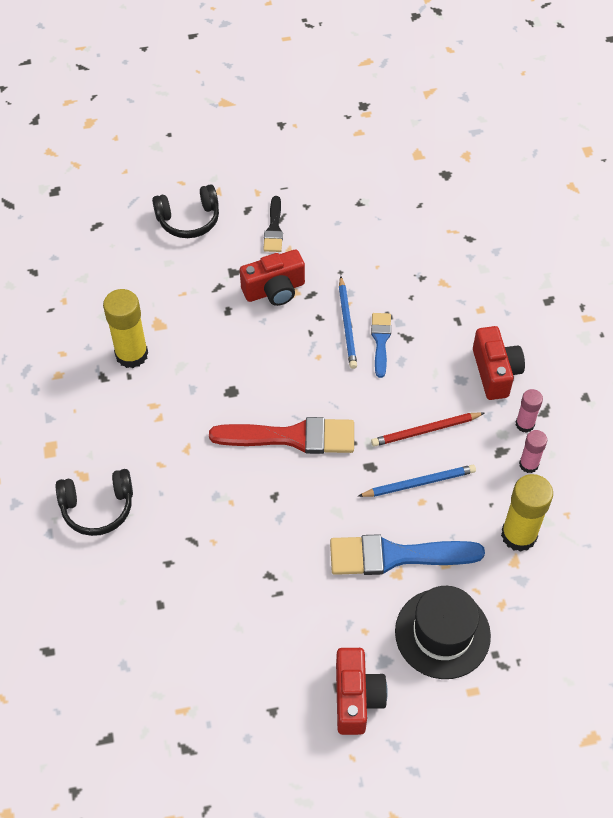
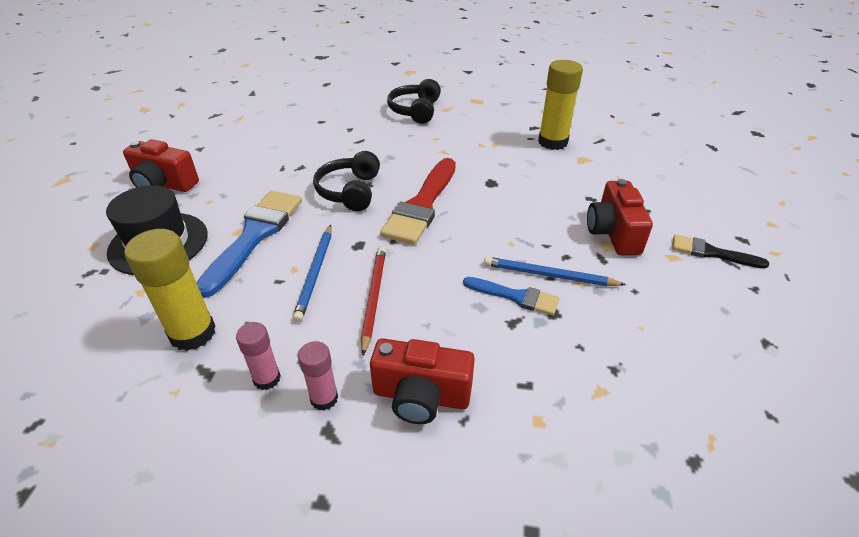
camera: 110 degrees right, 15 degrees down
black headphones [152,184,219,238] -> black headphones moved to [313,151,380,211]

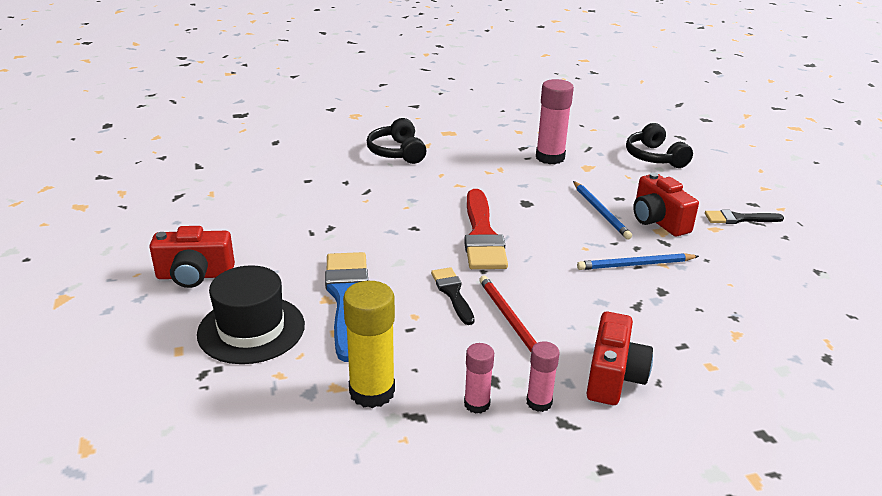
camera: 25 degrees left, 10 degrees down
blue pencil [293,225,332,322] -> blue pencil moved to [573,181,632,239]
black headphones [313,151,380,211] -> black headphones moved to [626,123,693,168]
red camera [370,338,475,424] -> red camera turned 60 degrees counterclockwise [586,312,653,405]
blue brush [463,277,559,315] -> none
yellow glue stick [538,60,583,150] -> pink glue stick [536,79,574,164]
none -> black brush [431,267,475,325]

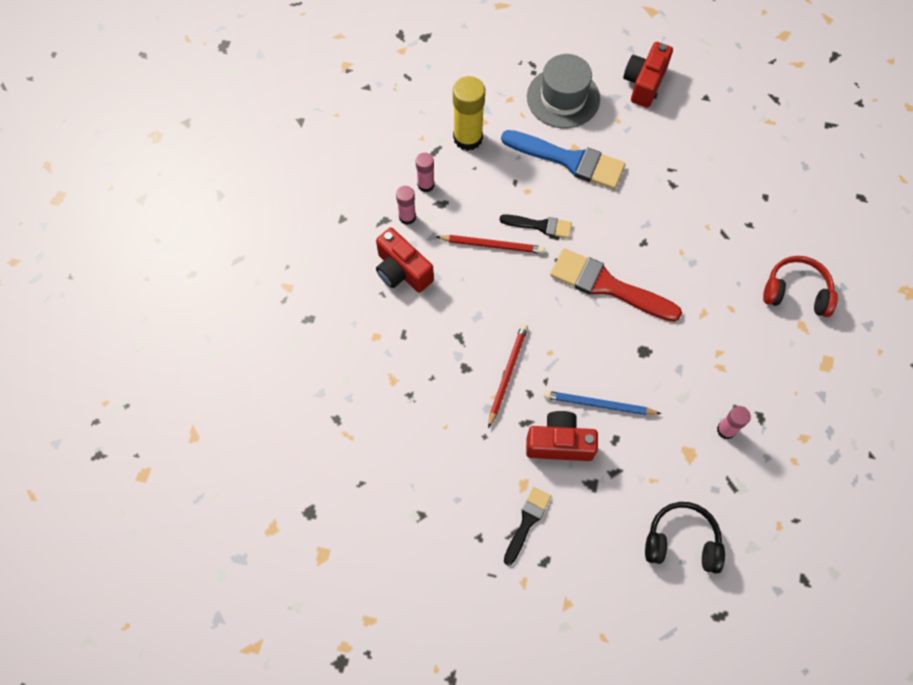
camera: 120 degrees right, 35 degrees up
black hat [197,265,305,364] -> grey hat [527,54,600,128]
black headphones [367,118,427,164] -> red headphones [763,256,838,317]
pink glue stick [536,79,574,164] -> pink glue stick [717,406,751,439], size x0.56
blue pencil [577,253,699,270] -> red pencil [488,324,528,428]

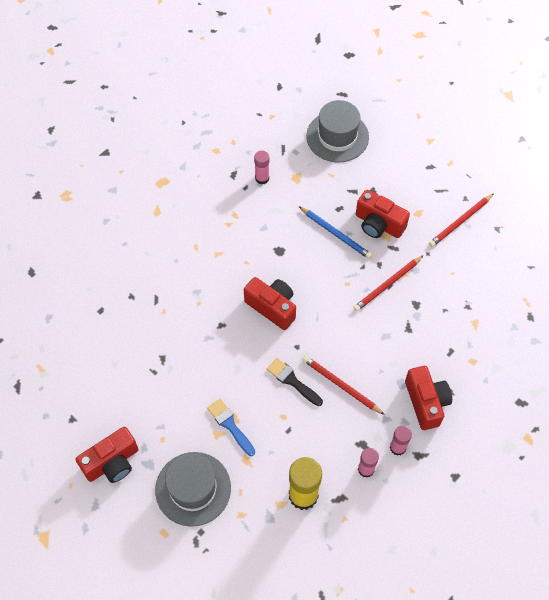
camera: 150 degrees left, 5 degrees down
blue brush [501,130,625,189] -> blue brush [207,399,255,456], size x0.55
black brush [504,487,551,566] -> none
red brush [550,249,682,322] -> red camera [244,277,296,330]
black headphones [645,502,725,574] -> grey hat [306,100,369,162]
red headphones [763,256,838,317] -> none
none -> red pencil [429,194,493,247]

